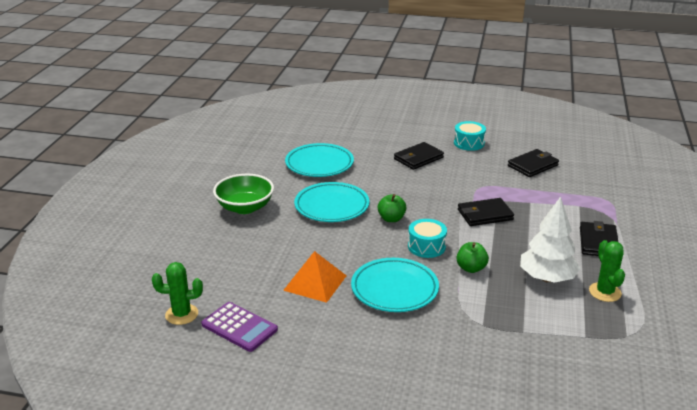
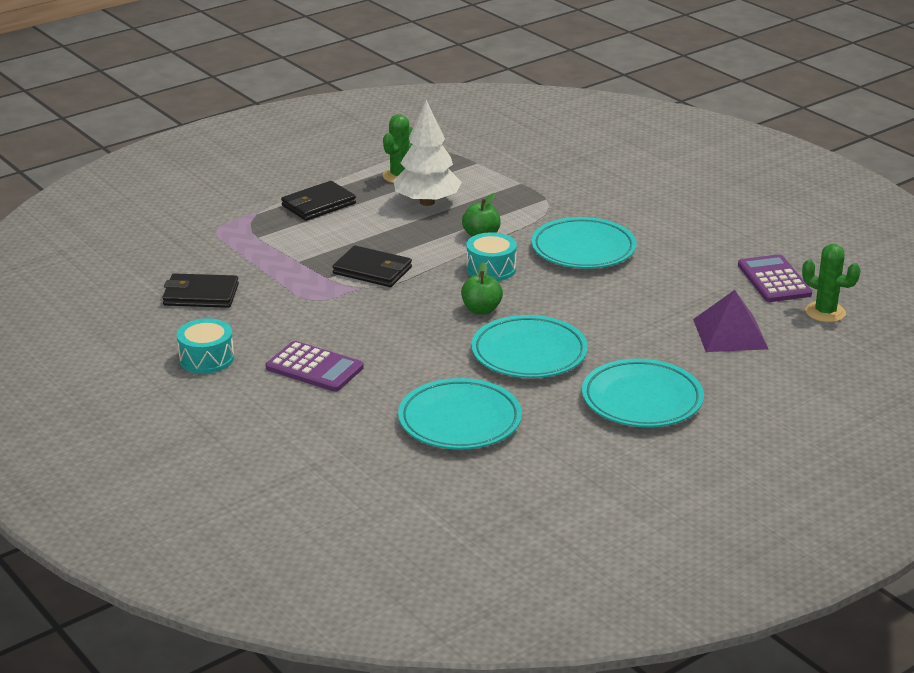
camera: 140 degrees left, 0 degrees up
green bowl [213,174,274,214] -> turquoise plate [582,359,704,427]
orange pyramid [283,251,347,303] -> none
black wallet [394,142,444,170] -> purple calculator [266,341,364,392]
none -> purple pyramid [693,290,768,352]

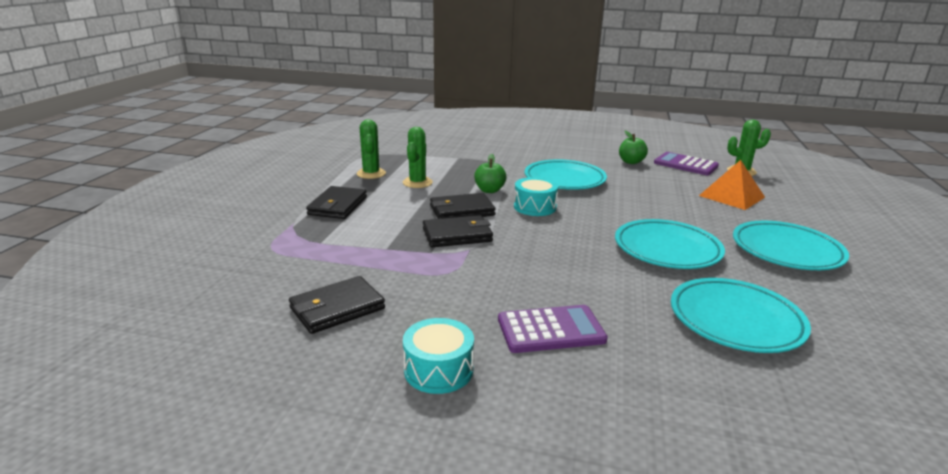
camera: 40 degrees left, 5 degrees down
white tree [393,100,462,206] -> green cactus [403,127,433,188]
green apple [461,262,503,314] -> green apple moved to [619,131,648,164]
purple pyramid [693,290,768,352] -> orange pyramid [699,160,765,210]
none -> black wallet [430,193,496,219]

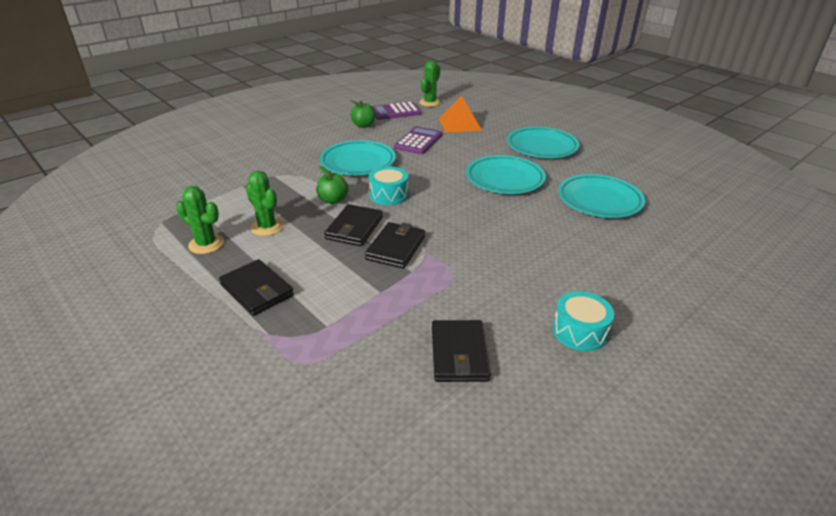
camera: 55 degrees left, 10 degrees up
purple calculator [498,305,608,353] -> purple calculator moved to [394,126,442,154]

